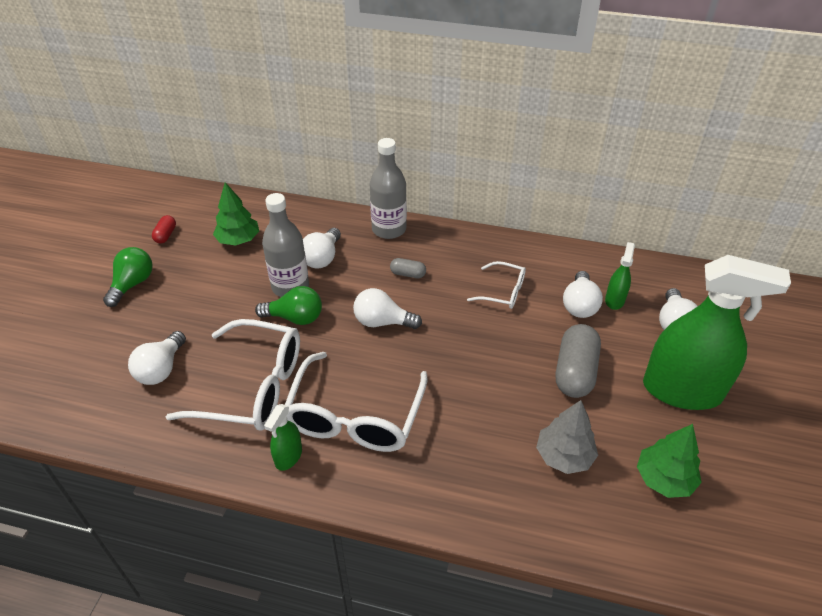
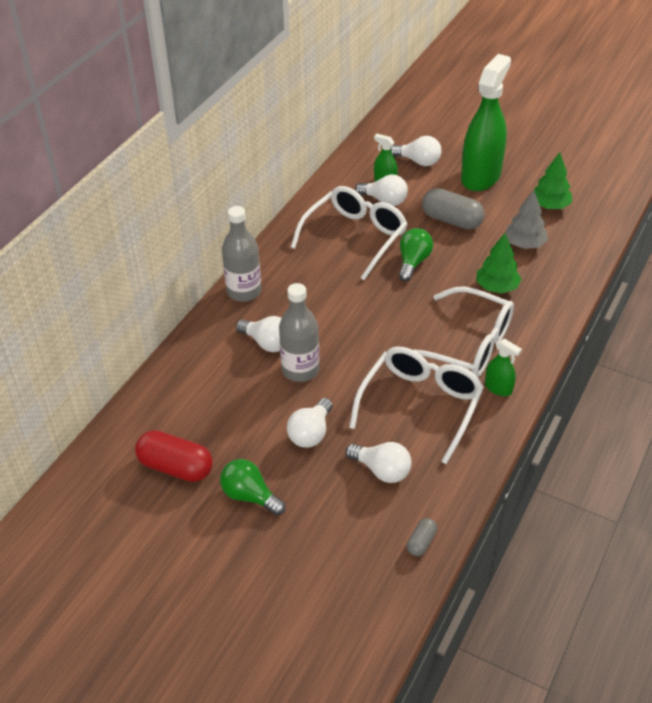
camera: 75 degrees left, 0 degrees up
red capsule [152,215,176,244] -> red capsule [135,430,213,482], size x2.00
green tree [213,182,259,246] -> green tree moved to [476,233,522,293]
green light bulb [255,286,322,325] -> green light bulb moved to [399,228,433,281]
white light bulb [353,288,422,329] -> white light bulb moved to [287,398,333,448]
grey capsule [390,258,426,278] -> grey capsule moved to [407,518,437,556]
white glasses [467,261,526,309] -> white glasses [291,186,407,280], size x1.94

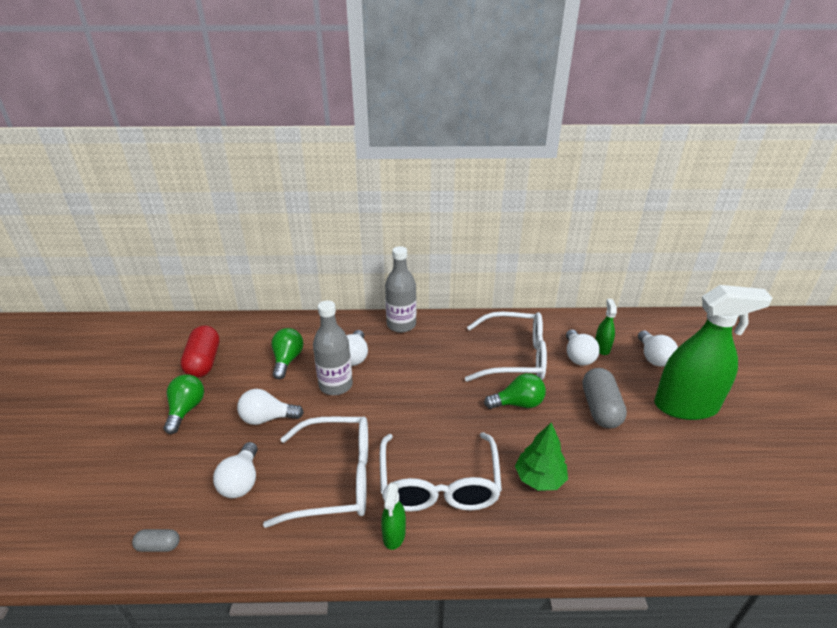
camera: 60 degrees right, 10 degrees down
grey tree [505,190,548,249] -> none
green tree [534,152,572,209] -> none
none -> green light bulb [271,328,303,379]

